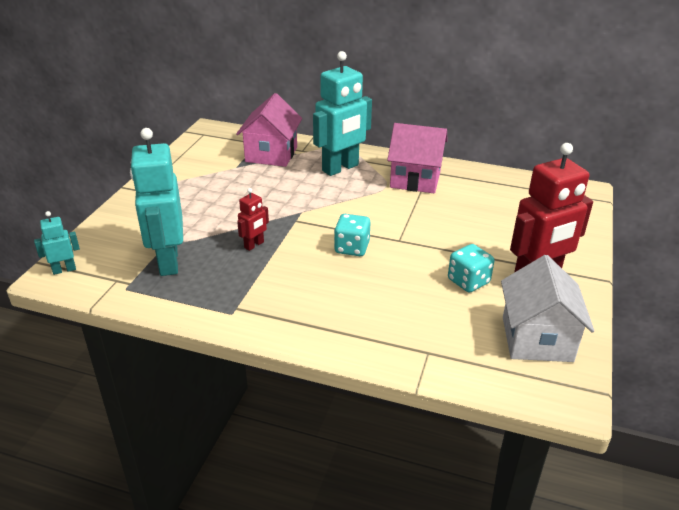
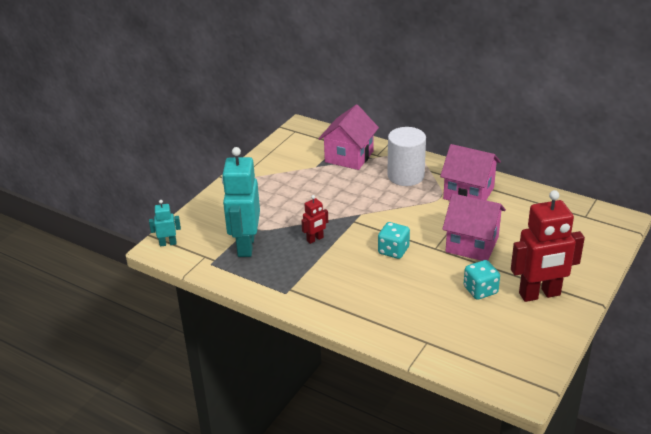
camera: 15 degrees right, 0 degrees up
turquoise robot [313,51,372,176] -> white cylinder [388,127,426,186]
white house [501,255,594,362] -> none
none -> pink house [442,193,506,261]

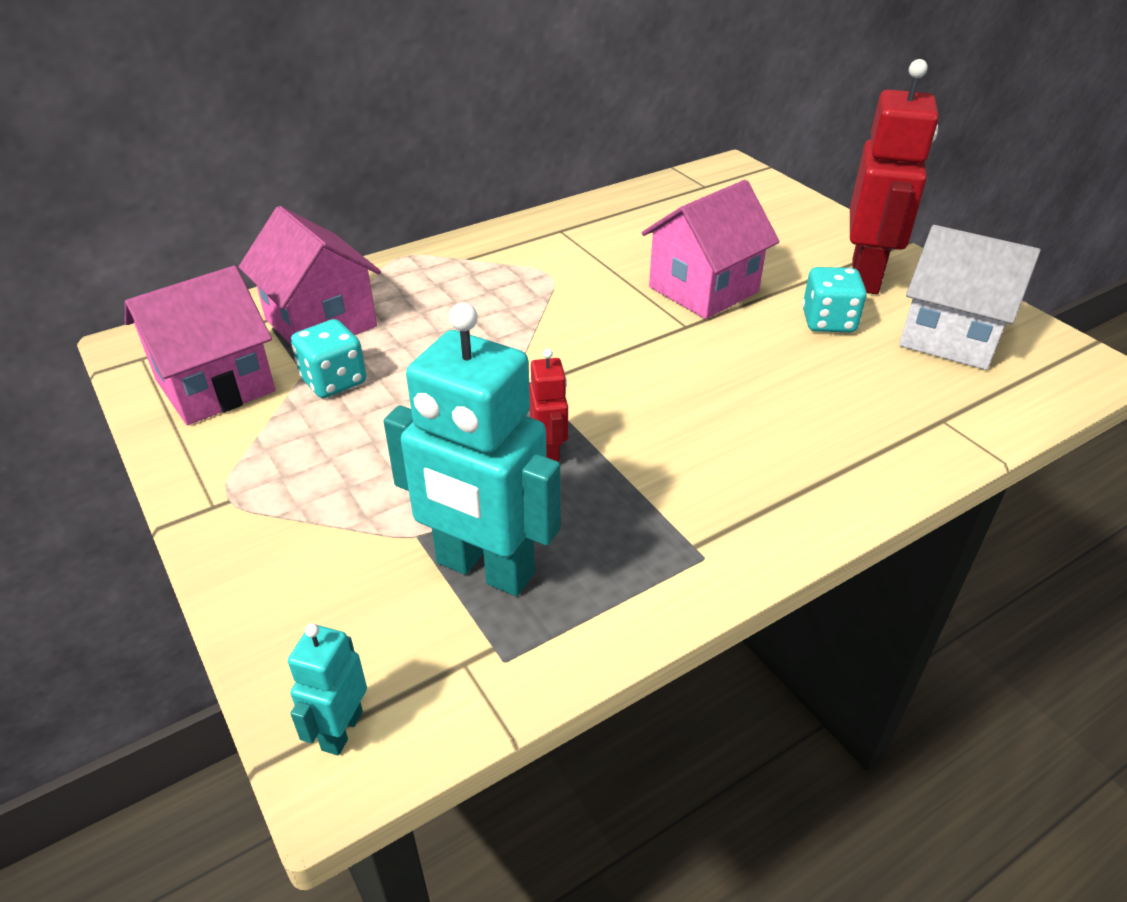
camera: 65 degrees left, 5 degrees up
turquoise dice [378,222,410,259] -> turquoise dice moved to [291,319,366,398]
white cylinder [388,127,426,186] -> none
pink house [440,144,501,201] -> pink house moved to [125,266,275,425]
none -> white house [899,225,1041,370]

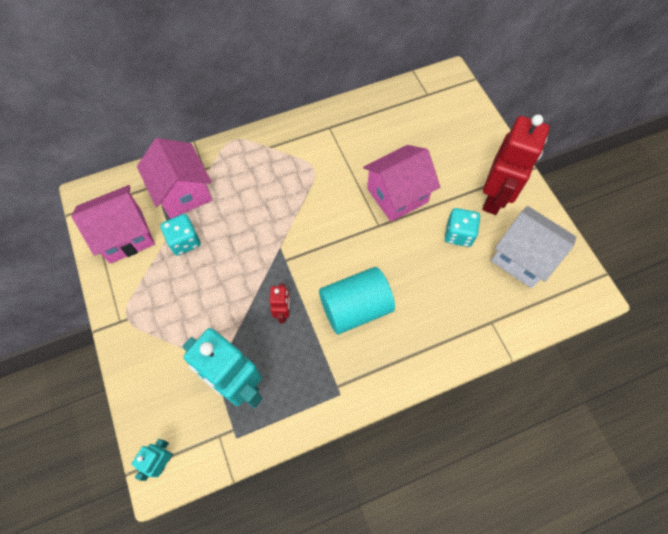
camera: 10 degrees right, 25 degrees up
none -> turquoise cylinder [319,267,395,334]

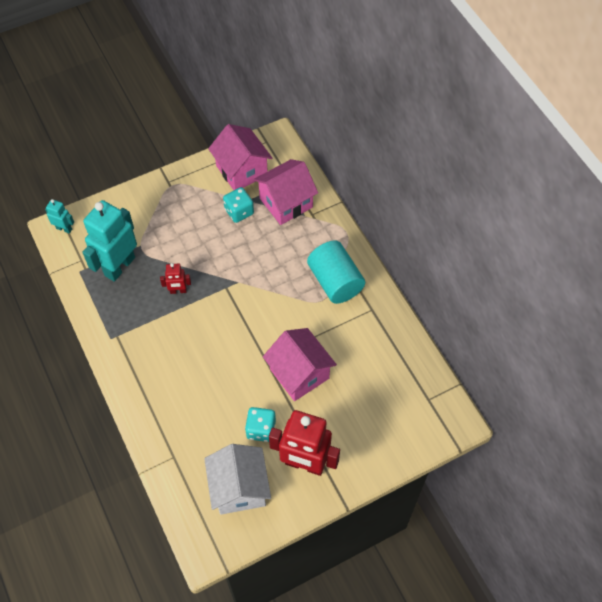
camera: 85 degrees right, 5 degrees down
turquoise cylinder [319,267,395,334] -> turquoise cylinder moved to [307,240,365,304]
white house [491,206,576,288] -> white house turned 45 degrees counterclockwise [204,444,271,515]

